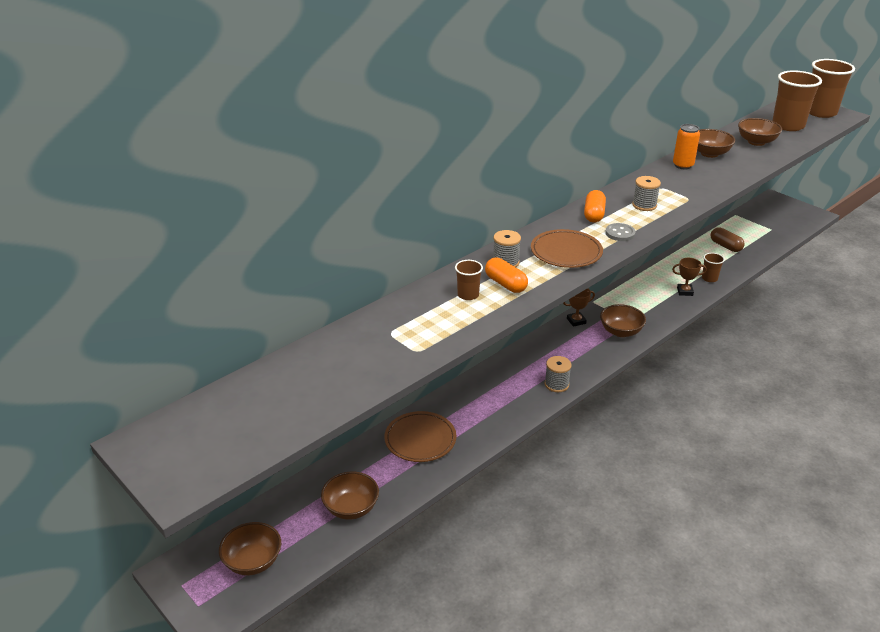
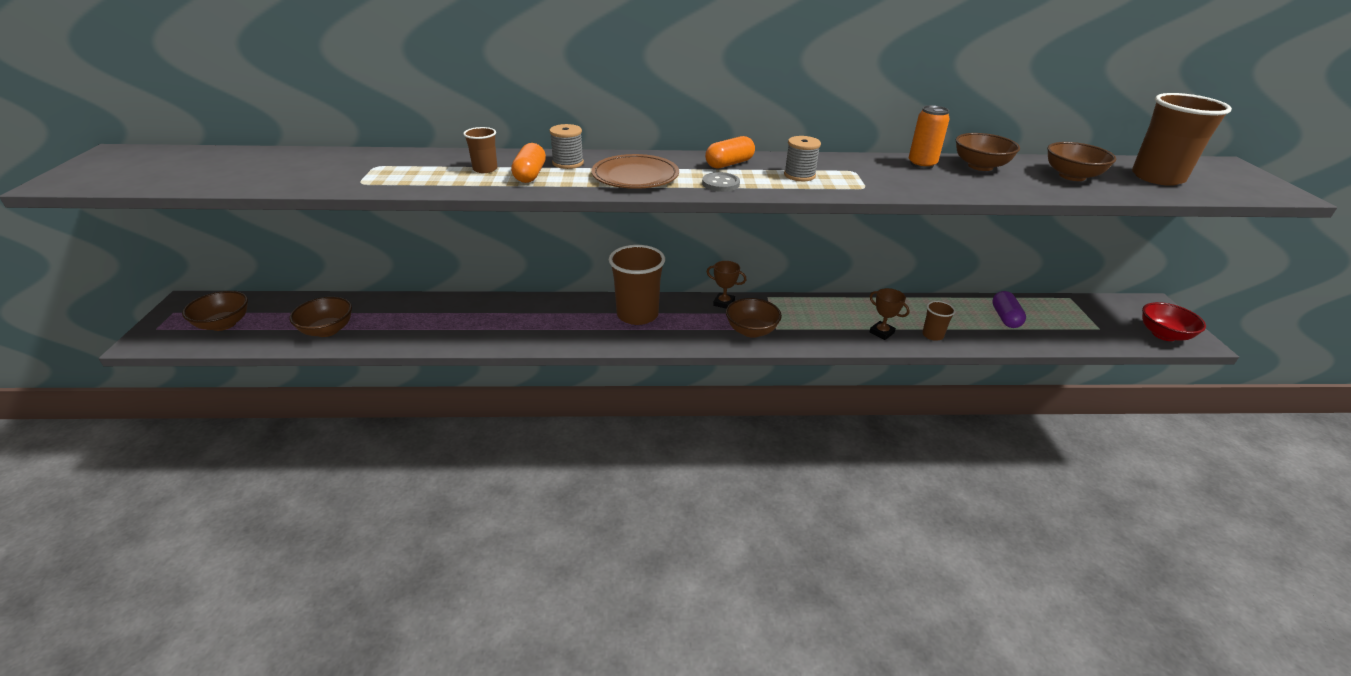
camera: 40 degrees right, 0 degrees up
brown plate [384,411,456,462] -> none
grey spool [545,356,572,392] -> none
brown capsule [711,227,745,252] -> purple capsule [992,291,1026,328]
brown cup [809,59,855,118] -> brown cup moved to [609,245,665,325]
none -> red bowl [1142,302,1206,341]

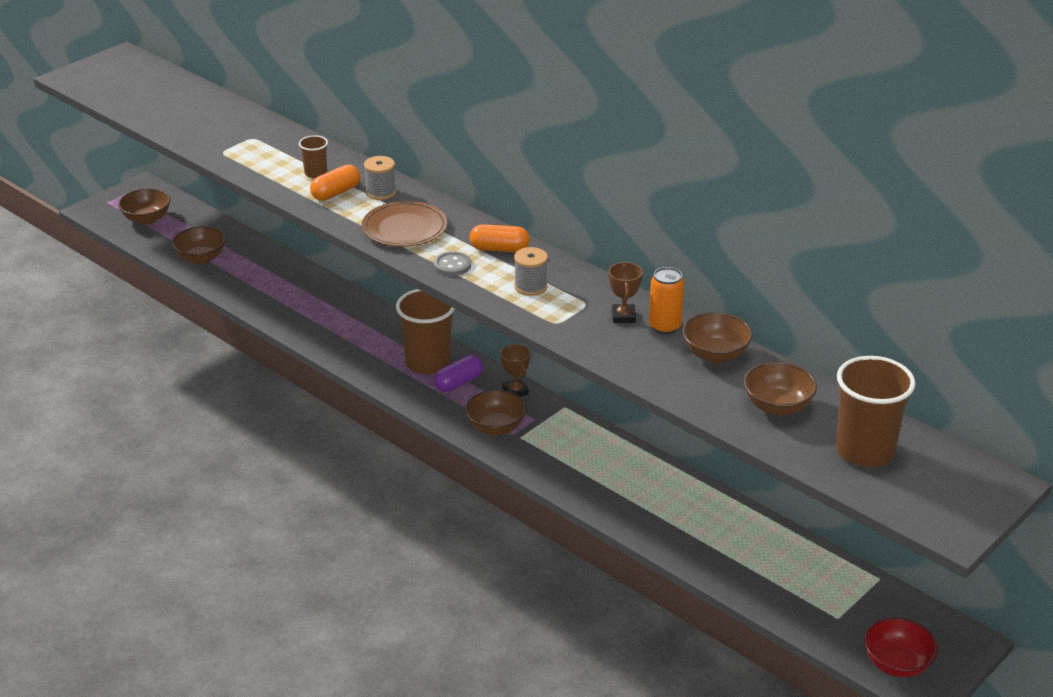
camera: 45 degrees right, 0 degrees up
brown trophy [869,288,910,340] -> brown trophy moved to [609,262,643,323]
brown cup [922,301,955,341] -> none
purple capsule [992,291,1026,328] -> purple capsule moved to [434,355,483,392]

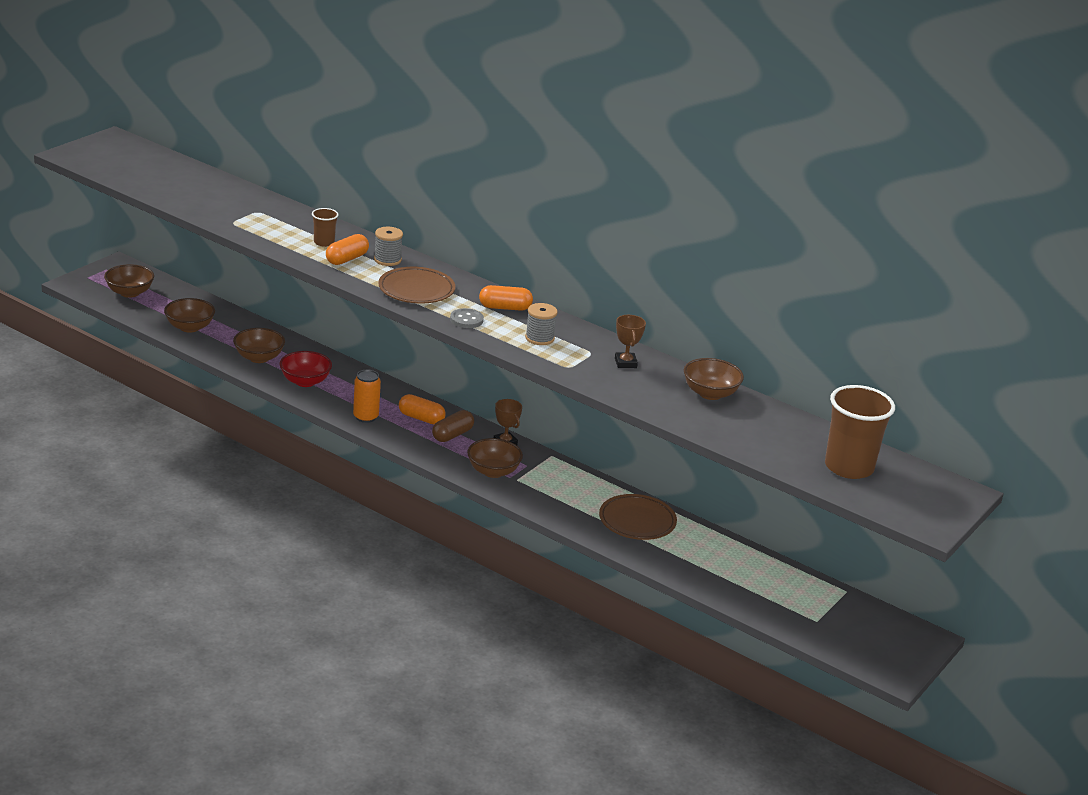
camera: 10 degrees left, 5 degrees down
brown cup [396,289,455,374] -> orange capsule [399,394,446,424]
purple capsule [434,355,483,392] -> brown capsule [432,410,474,442]
orange can [649,267,684,334] -> orange can moved to [353,370,381,423]
brown bowl [743,362,817,415] -> brown bowl moved to [233,328,285,363]
red bowl [864,618,938,677] -> red bowl moved to [280,351,332,387]
none -> brown plate [599,494,677,540]

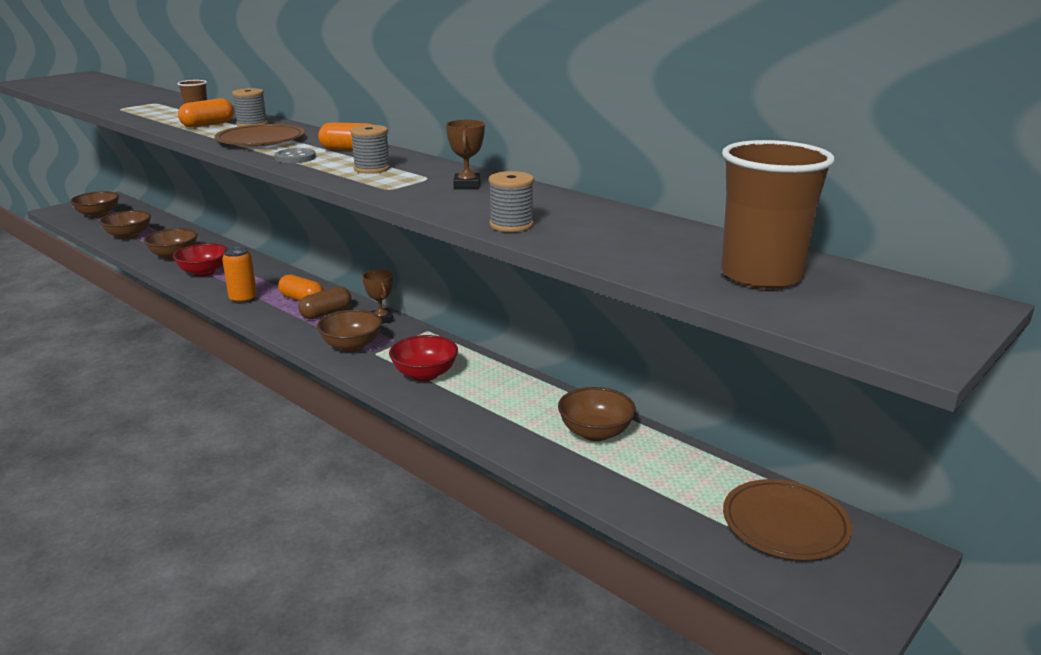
camera: 10 degrees right, 5 degrees down
brown plate [599,494,677,540] -> brown plate moved to [723,479,853,560]
brown bowl [684,358,744,400] -> brown bowl moved to [558,387,636,441]
none -> red bowl [389,335,458,381]
none -> grey spool [489,171,534,232]

